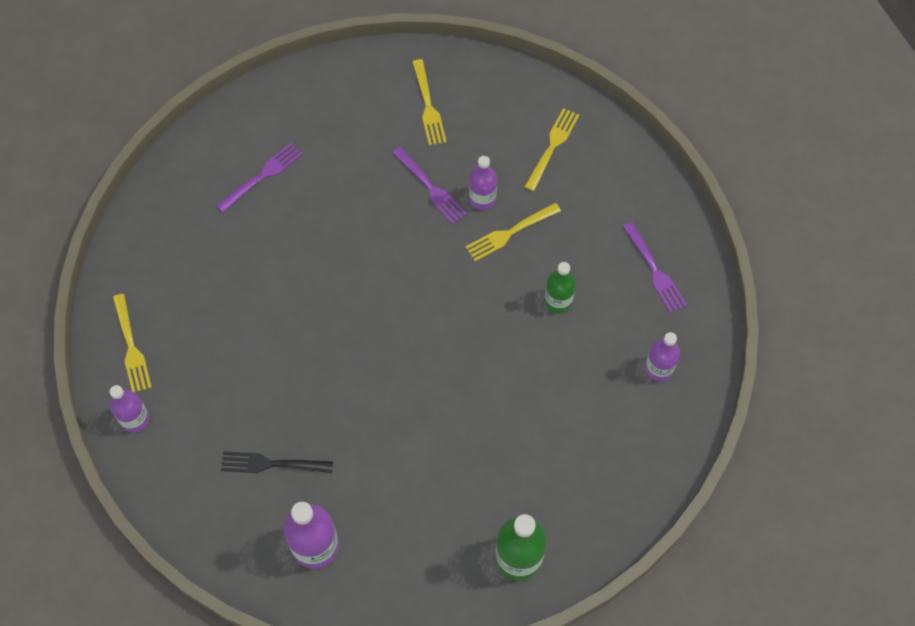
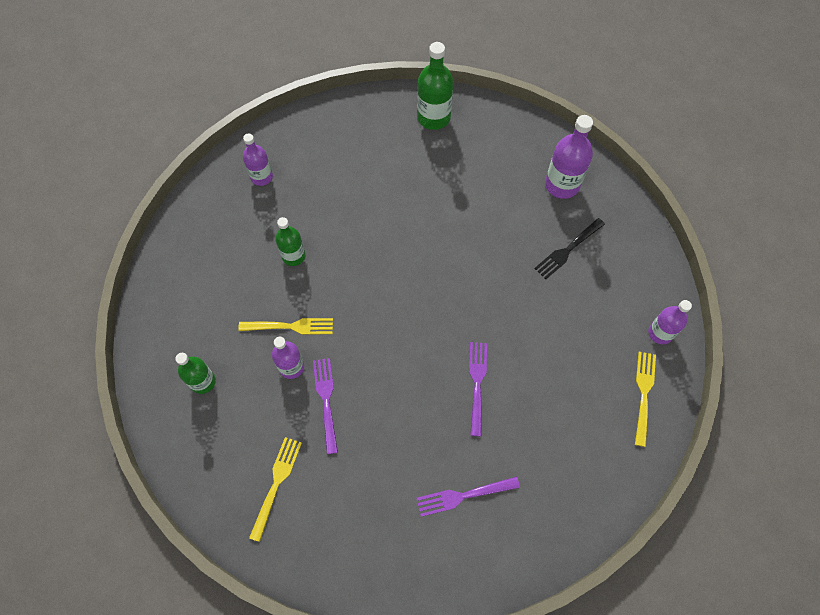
camera: 150 degrees left, 0 degrees up
black fork [221,451,333,473] -> black fork turned 105 degrees clockwise [534,218,605,279]
yellow fork [524,108,579,191] -> green bottle [175,353,216,394]
purple fork [623,222,687,313] -> purple fork moved to [469,342,487,437]

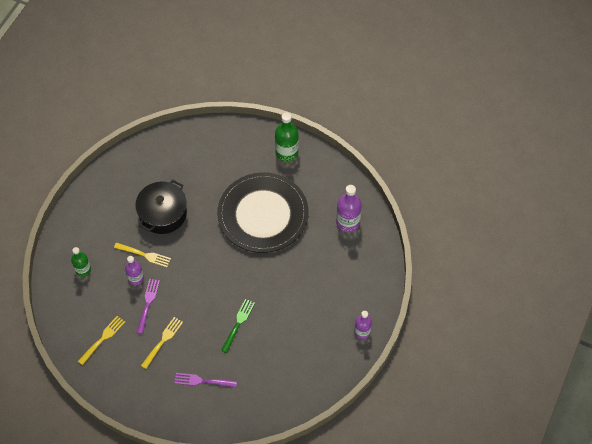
camera: 20 degrees right, 5 degrees down
purple bottle [243,133,273,186] -> none
green bottle [275,217,306,266] -> black pot [135,180,187,234]
purple fork [469,342,487,437] -> green fork [221,299,255,353]
black fork [534,218,605,279] -> none
yellow fork [635,352,656,447] -> yellow fork moved to [141,317,183,369]
none -> black plate [217,172,309,253]

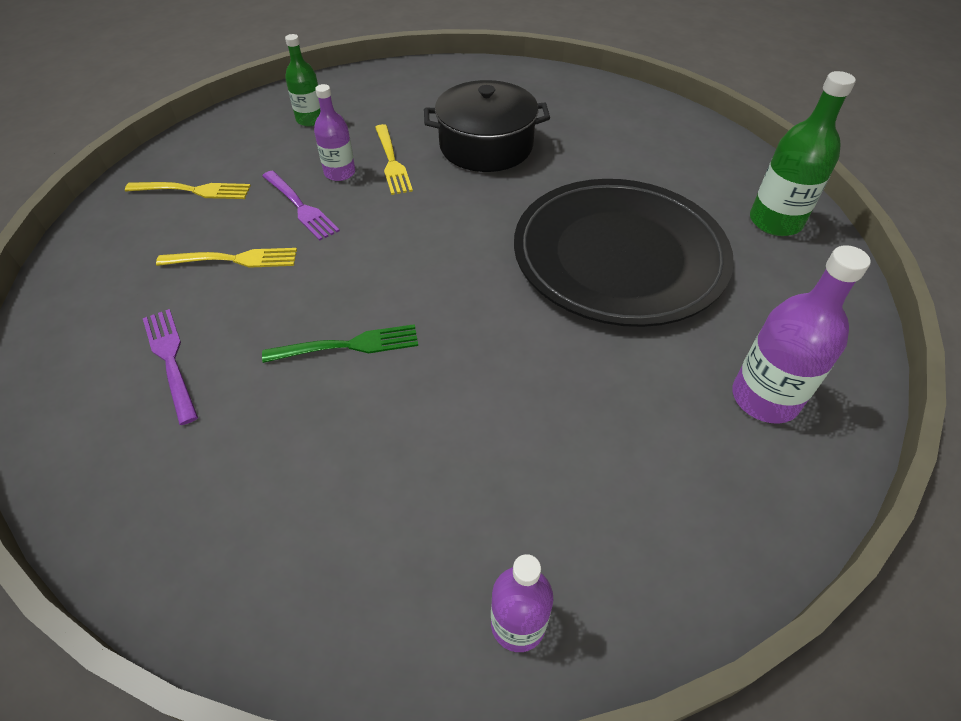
camera: 55 degrees right, 10 degrees down
purple fork [137,279,160,334] -> purple fork turned 75 degrees clockwise [262,170,340,241]

